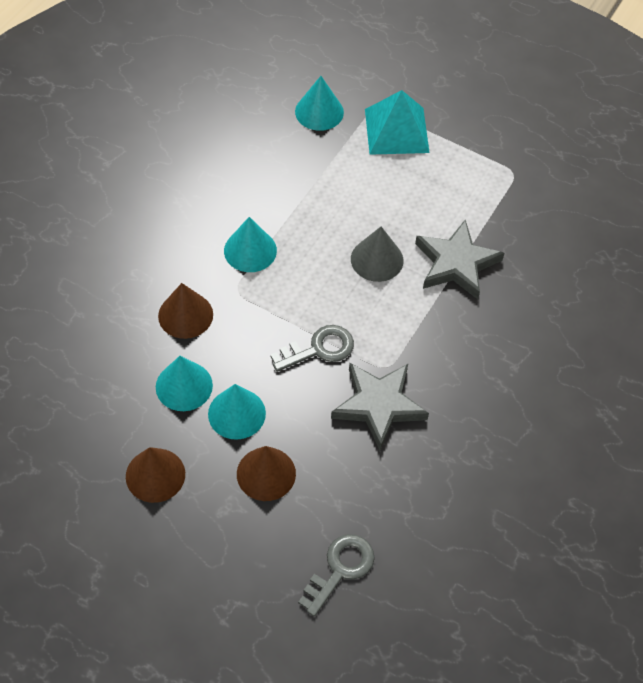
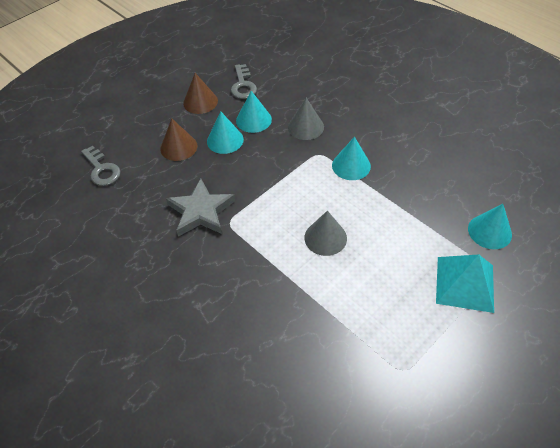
camera: 110 degrees right, 5 degrees down
brown cone [158,283,213,339] -> grey cone [288,98,324,140]
grey key [270,325,354,372] -> grey key moved to [231,64,257,99]
grey star [415,219,504,299] -> none

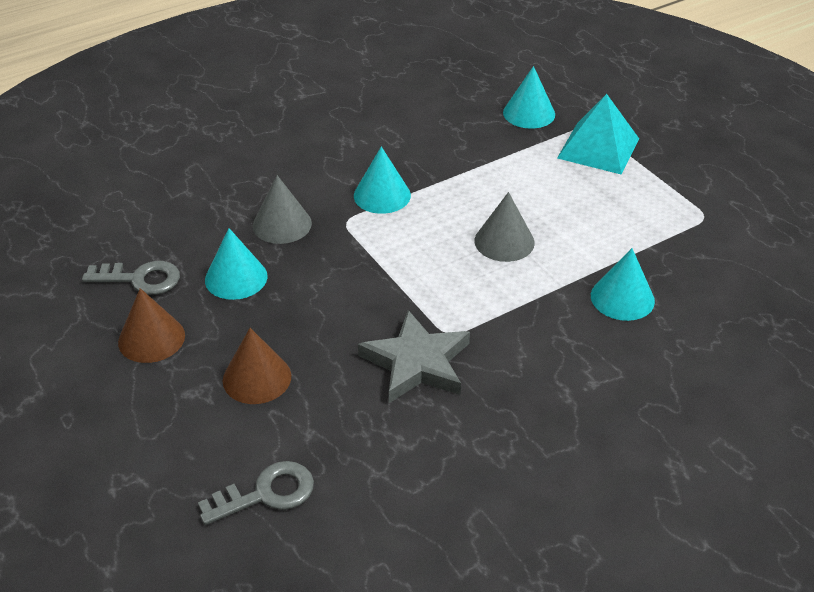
camera: 80 degrees left, 10 degrees down
turquoise cone [207,112,244,154] -> turquoise cone moved to [591,248,655,321]

